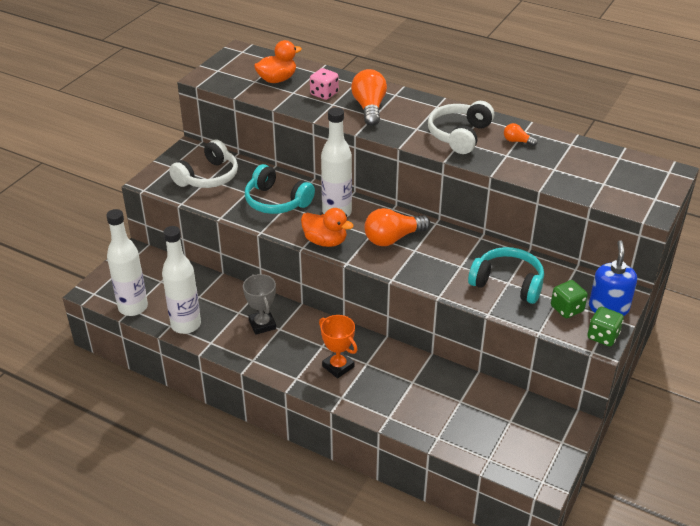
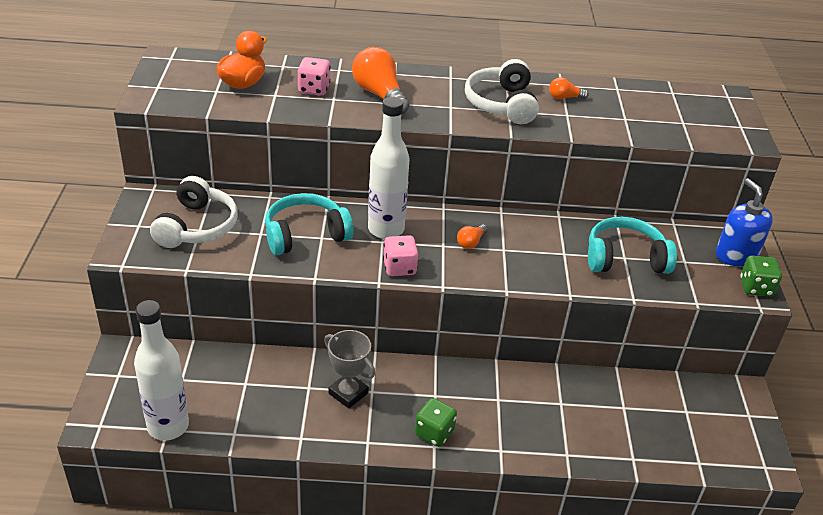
camera: 30 degrees left, 0 degrees up
white bottle [162,226,201,334] -> none
turquoise headphones [245,164,315,214] -> turquoise headphones turned 150 degrees clockwise [265,193,354,255]
orange duck [301,208,354,247] -> pink dice [383,235,418,276]
orange trophy [319,315,357,378] -> none
orange light bulb [364,208,430,246] -> orange light bulb [457,225,488,249], size x0.49
green dice [551,280,588,318] -> green dice moved to [415,398,457,447]

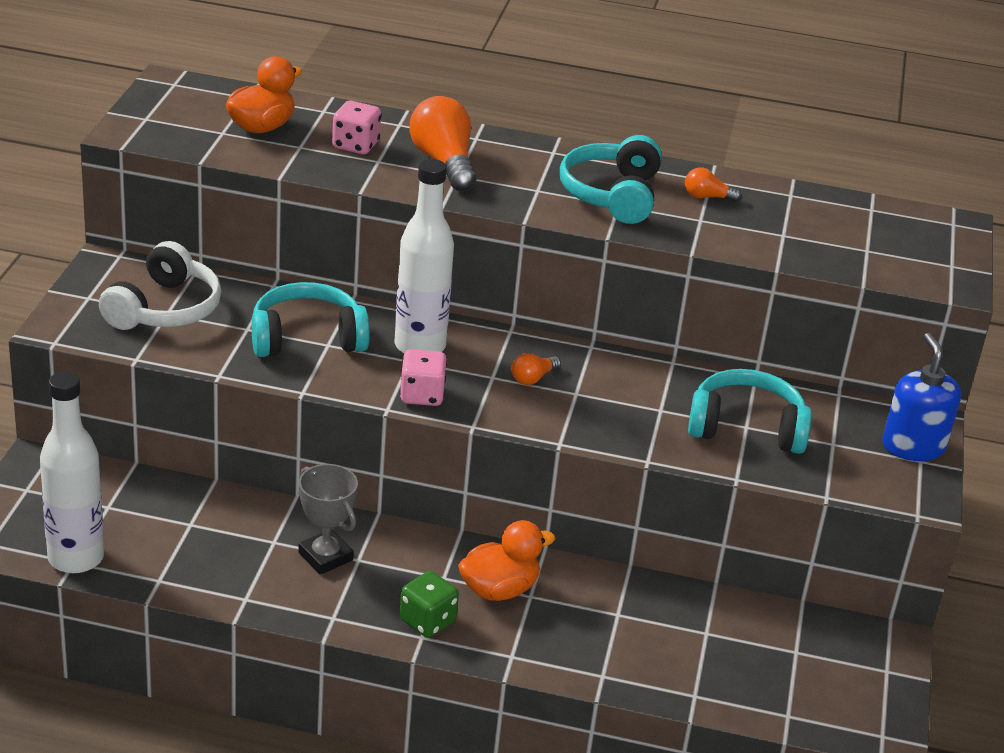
camera: 10 degrees right, 5 degrees down
white headphones [465,59,539,124] -> turquoise headphones [560,135,662,224]
green dice [740,256,782,297] -> none
none -> orange duck [458,520,555,601]

